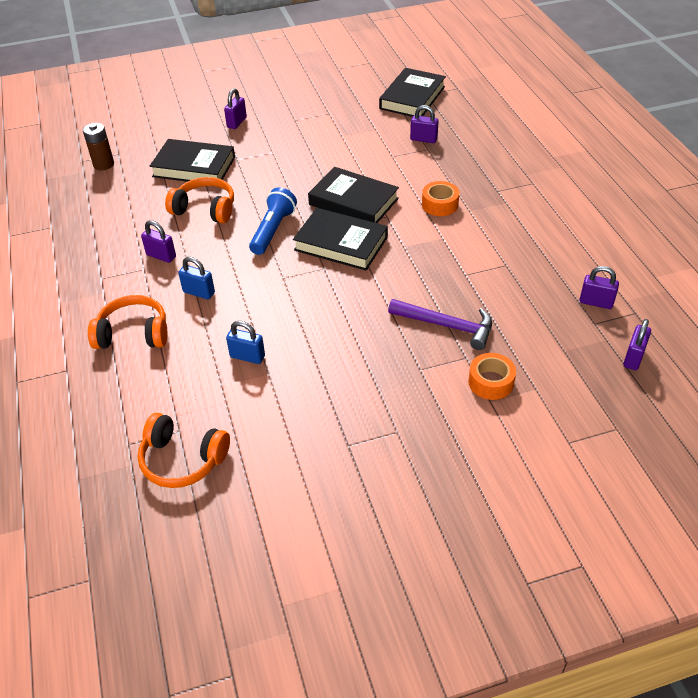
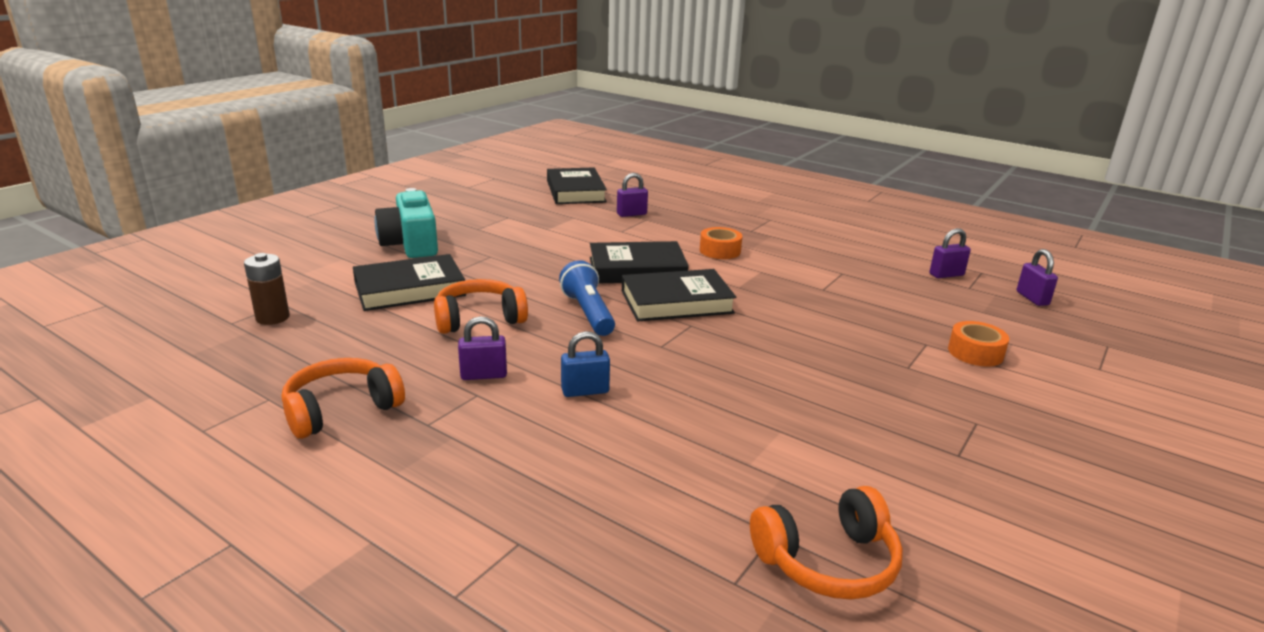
camera: 40 degrees left, 20 degrees down
orange headphones [88,295,167,349] -> orange headphones moved to [282,358,405,439]
purple padlock [224,88,247,129] -> turquoise camera [374,188,438,258]
blue padlock [226,321,265,364] -> none
purple hammer [388,299,492,350] -> none

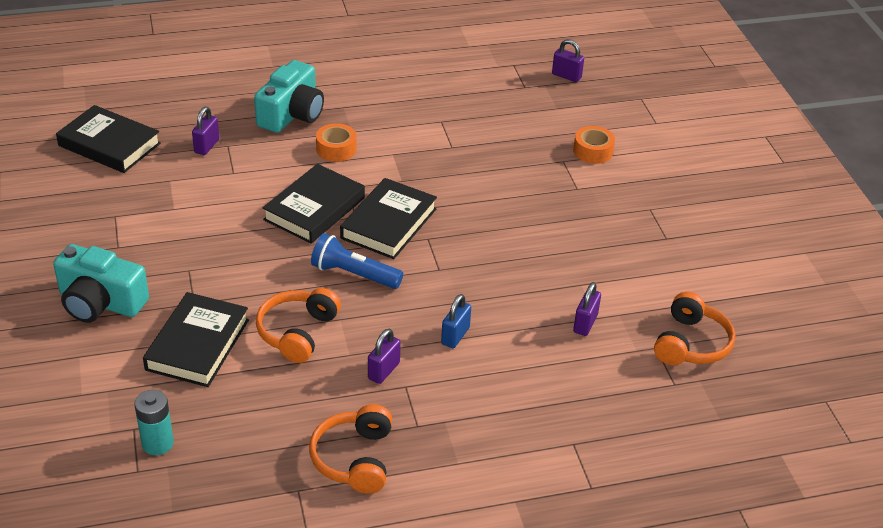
camera: 50 degrees left, 15 degrees up
brown battery [244,253,290,325] -> turquoise battery [134,390,174,455]
purple padlock [930,228,971,278] -> purple padlock moved to [573,282,601,336]
none -> turquoise camera [254,60,324,133]

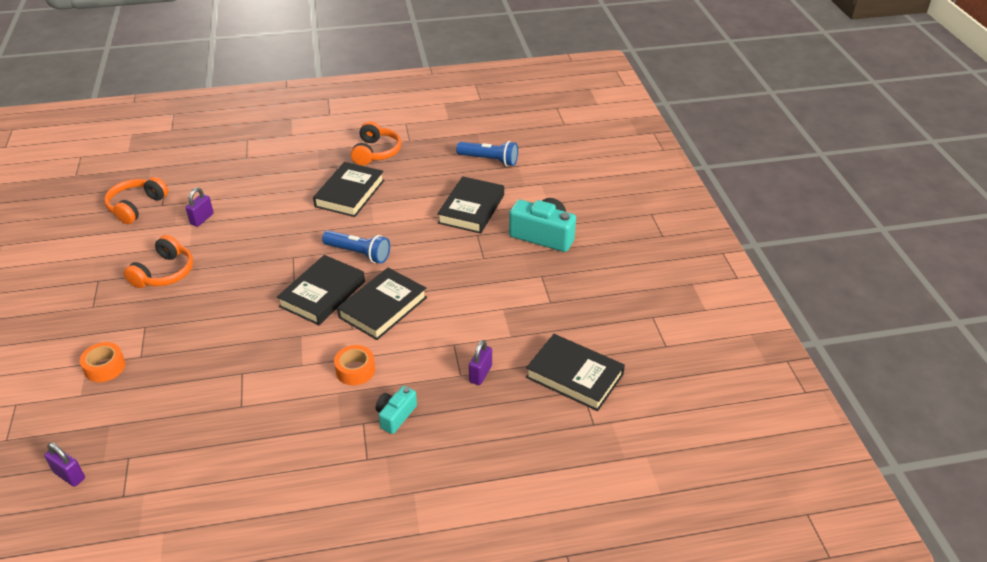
camera: 175 degrees left, 0 degrees up
turquoise battery [134,390,174,455] -> blue flashlight [456,141,518,166]
turquoise camera [254,60,324,133] -> turquoise camera [376,386,417,434], size x0.57
orange headphones [256,288,341,363] -> orange headphones moved to [124,235,193,288]
purple padlock [368,329,401,384] -> black book [313,162,384,217]
blue padlock [441,294,471,348] -> none

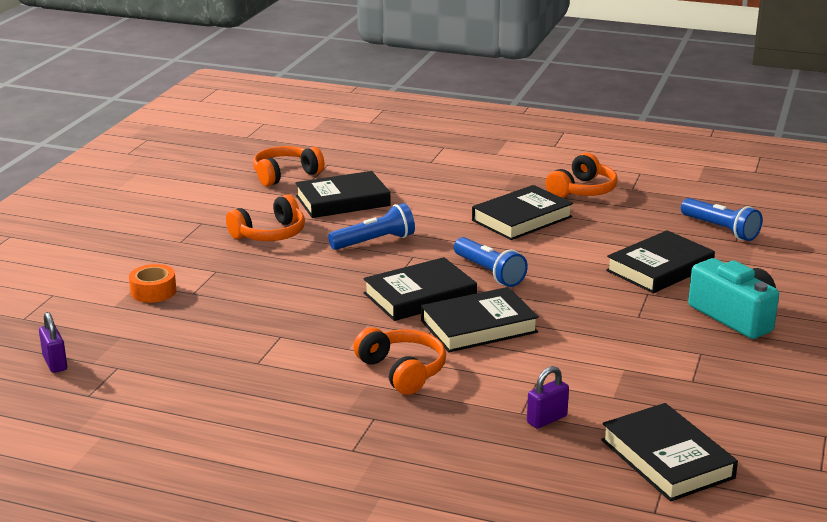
camera: 30 degrees right, 15 degrees down
purple padlock [185,188,214,227] -> black book [295,171,390,218]
orange tape [334,345,375,385] -> orange headphones [353,327,446,395]
turquoise camera [376,386,417,434] -> none
none -> blue flashlight [328,203,415,250]

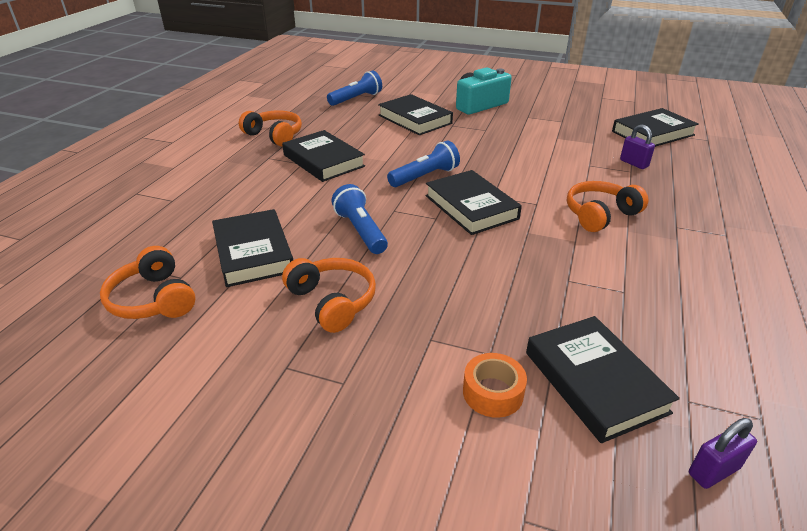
camera: 90 degrees left, 10 degrees up
black book [421,287,539,352] -> black book moved to [526,316,680,443]

